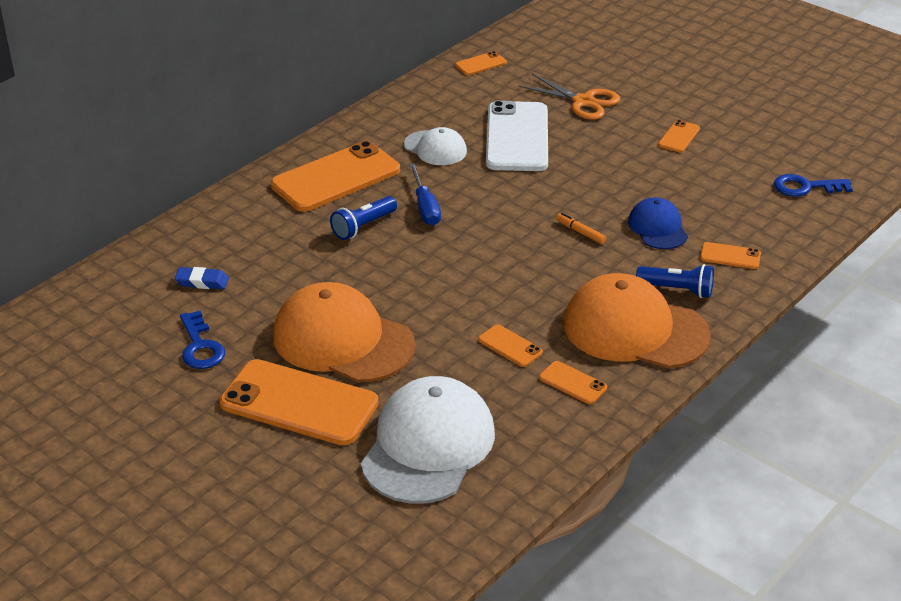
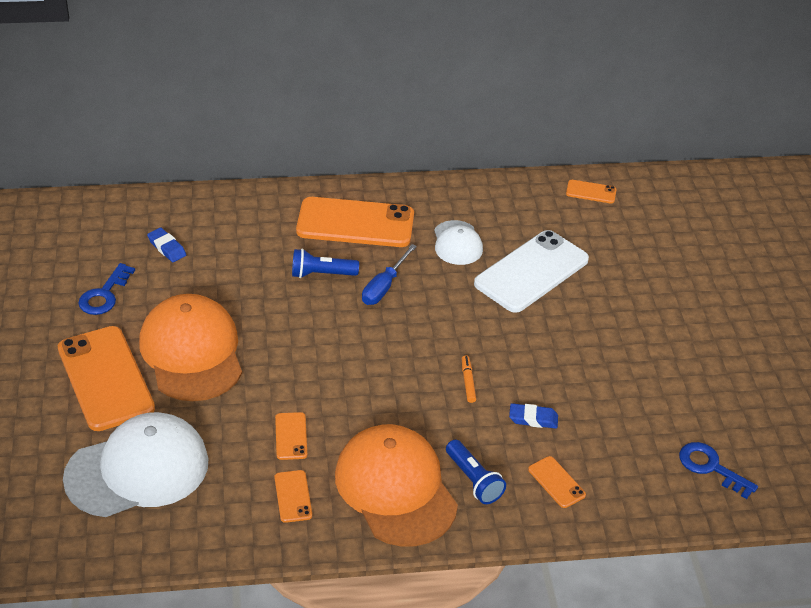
camera: 40 degrees right, 5 degrees up
orange scissors [518,74,620,120] -> none
blue cap [628,197,688,249] -> blue eraser [509,403,558,429]
orange phone [658,120,700,153] -> none

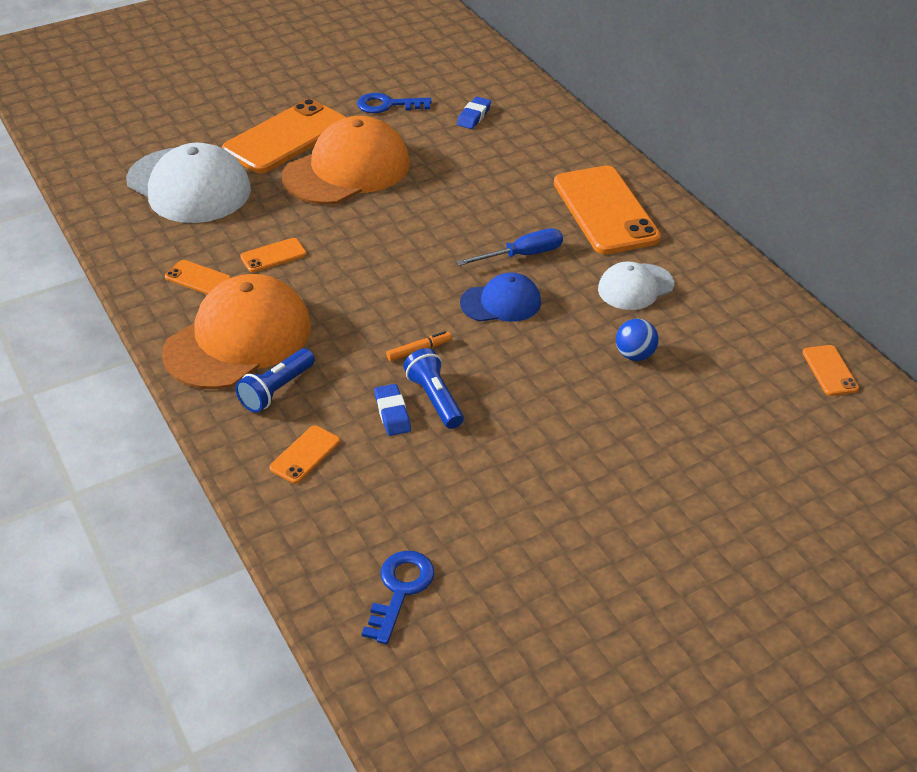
camera: 70 degrees right, 0 degrees up
orange phone [275,470,312,523] -> orange phone turned 60 degrees clockwise [165,260,231,294]
blue flashlight [292,249,359,278] -> blue flashlight moved to [403,348,464,429]
blue screwdriver [362,244,417,305] -> blue screwdriver turned 150 degrees clockwise [457,228,563,266]
white phone [474,230,589,313] -> blue ball [616,319,659,361]
none -> blue cap [460,273,541,322]

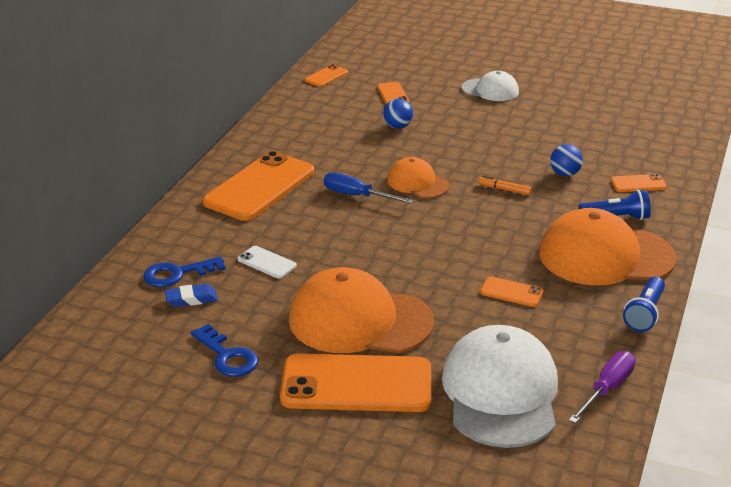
camera: 130 degrees left, 10 degrees down
orange phone [165,260,231,294] -> orange phone moved to [377,82,409,104]
blue key [362,551,435,644] -> blue key moved to [143,256,226,287]
blue eraser [374,384,411,436] -> blue ball [550,144,583,176]
blue flashlight [403,348,464,429] -> blue flashlight moved to [623,277,665,332]
blue cap [460,273,541,322] -> orange cap [387,157,449,198]
white cap [598,261,674,310] -> white cap moved to [462,71,519,101]
none -> white phone [238,246,297,279]
none -> purple screwdriver [569,351,635,424]

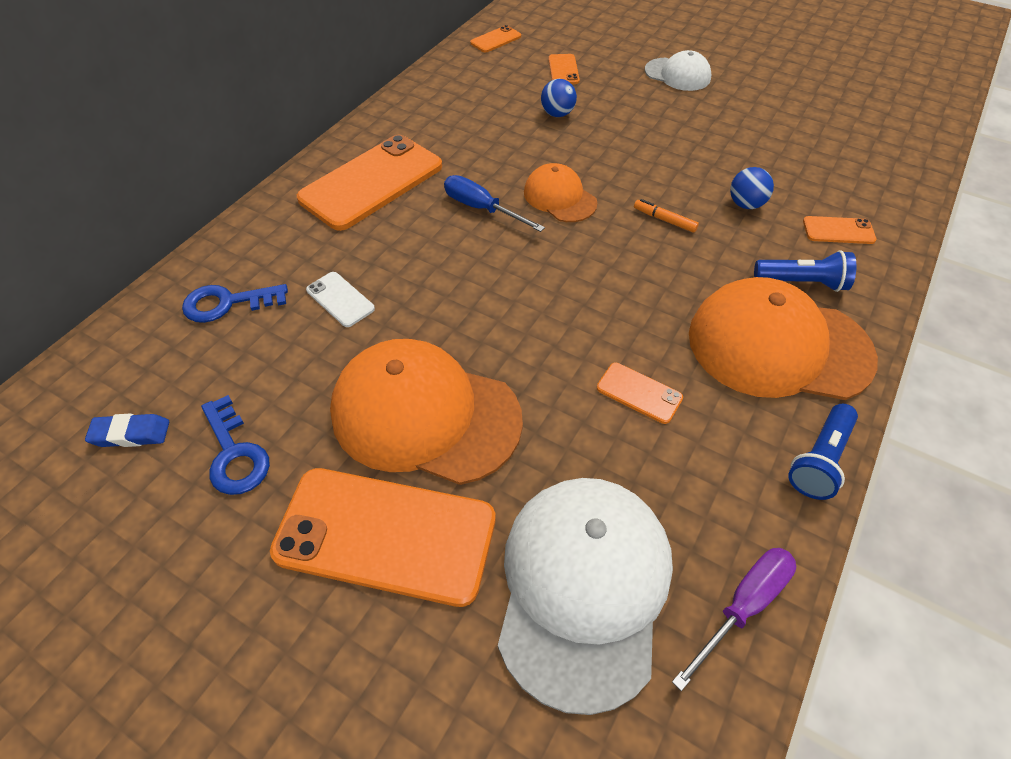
camera: 10 degrees right, 20 degrees up
blue eraser [165,284,218,307] -> blue eraser moved to [85,414,169,447]

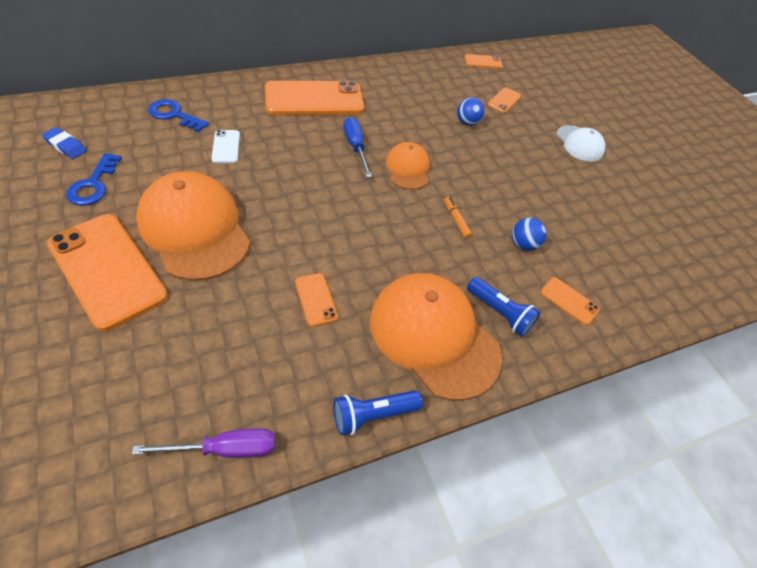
camera: 30 degrees right, 0 degrees up
white cap [498,478,673,715] -> none

